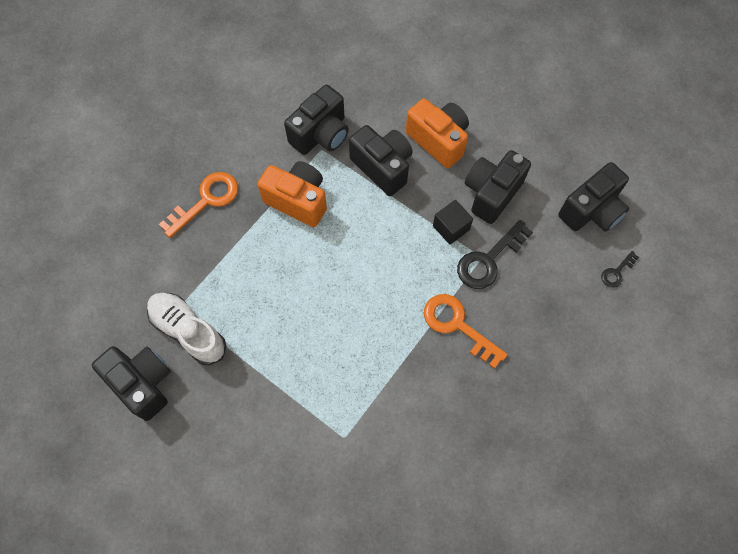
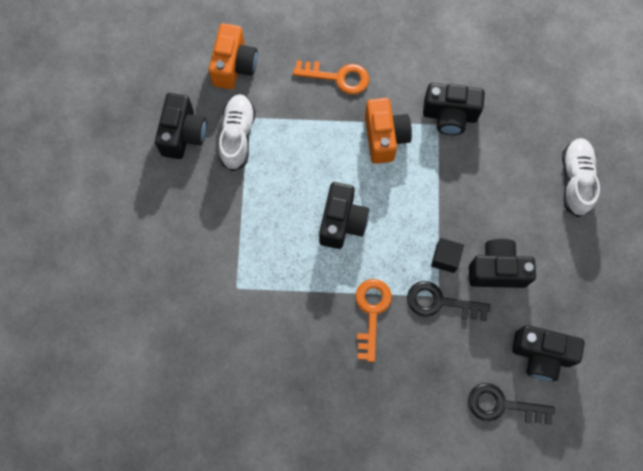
camera: 55 degrees right, 5 degrees up
black camera [349,125,413,196] -> black camera moved to [319,182,369,249]
orange camera [406,99,469,168] -> orange camera moved to [209,23,258,89]
black key [601,251,639,288] -> black key [468,383,555,424], size x1.93
none -> white shoe [562,138,600,217]

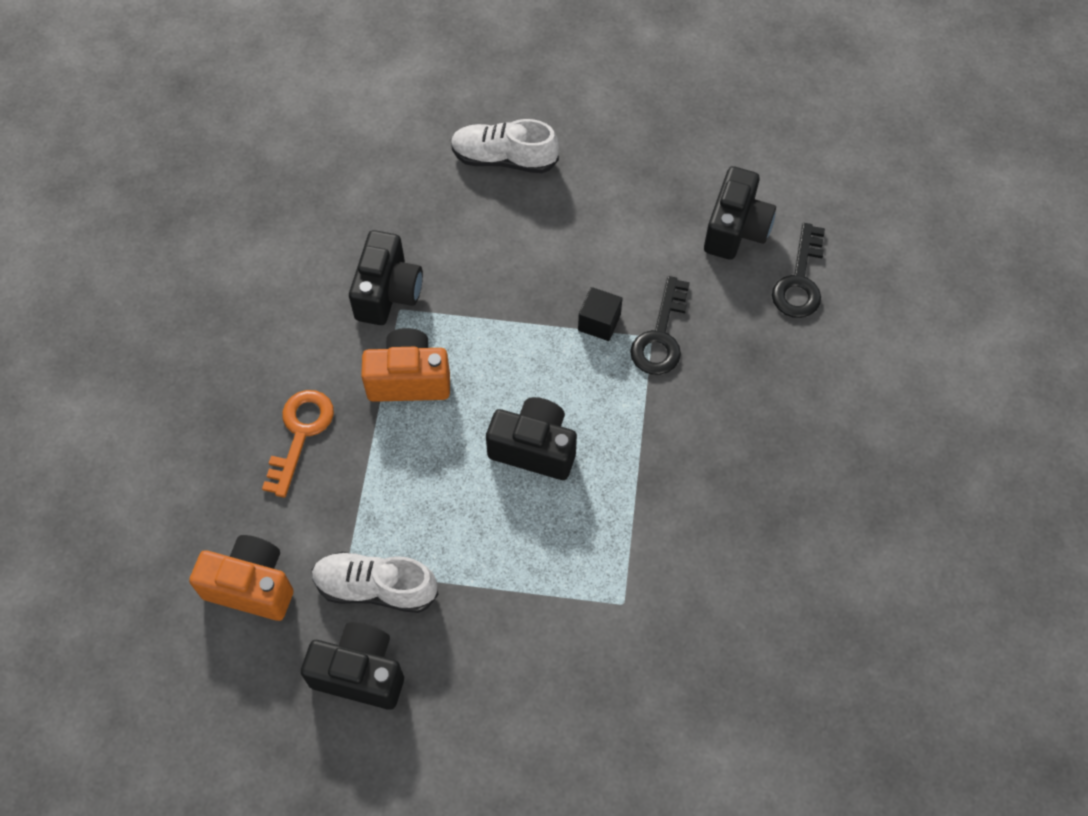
camera: 85 degrees left, 10 degrees down
orange key [356,279,392,362] -> none
black camera [469,239,536,288] -> none

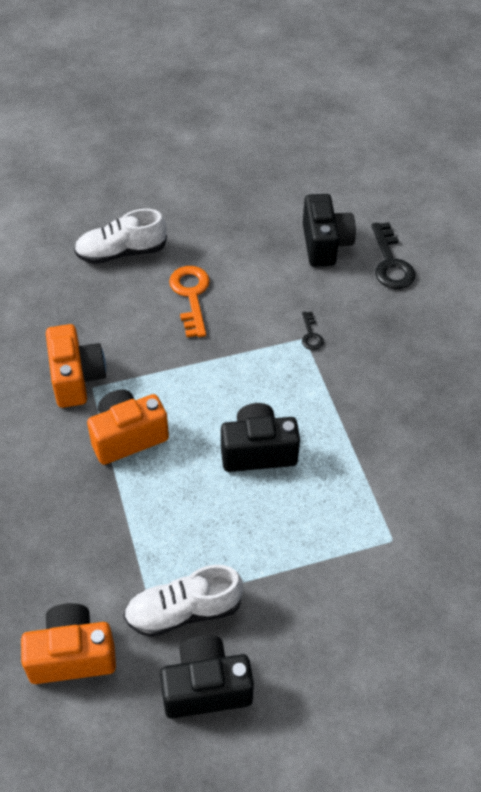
camera: 25 degrees left, 10 degrees down
orange key [262,390,334,498] -> orange key moved to [169,266,210,337]
black camera [349,230,423,325] -> orange camera [46,324,106,408]
black cube [578,287,623,341] -> none
black key [630,276,690,375] -> black key [302,312,324,350], size x0.52

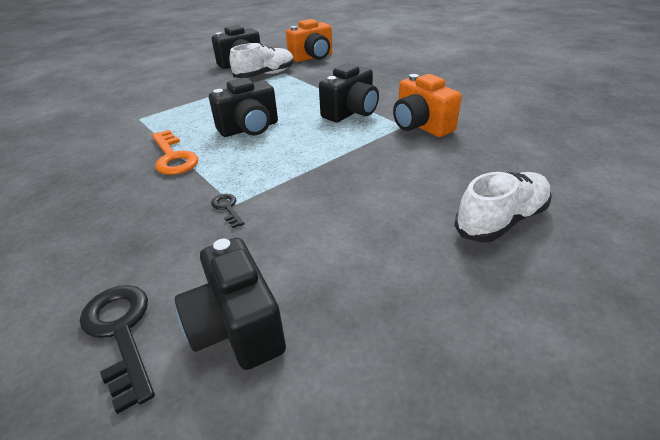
camera: 160 degrees right, 15 degrees down
orange camera [87,390,169,465] -> black camera [319,64,379,122]
orange key [169,266,210,337] -> orange key moved to [152,130,198,175]

